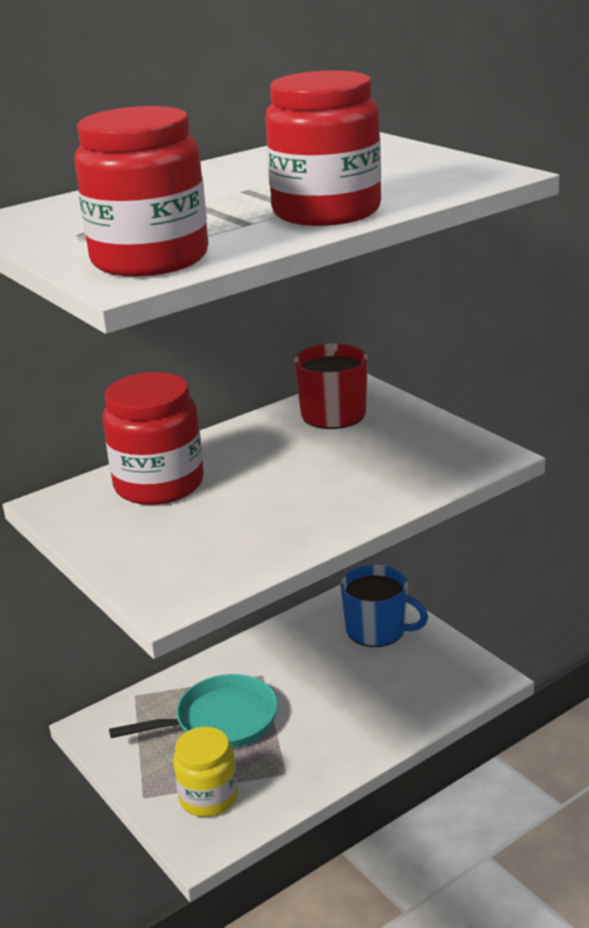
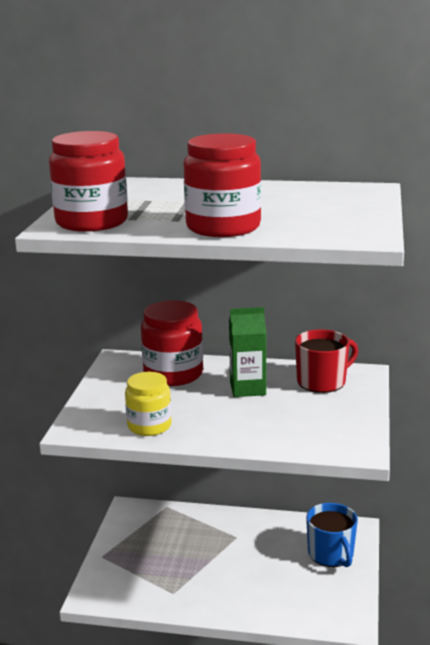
camera: 45 degrees right, 5 degrees down
turquoise pan [109,674,278,748] -> none
yellow jar [173,727,238,817] -> yellow jar moved to [125,372,172,436]
none -> green carton [229,307,266,397]

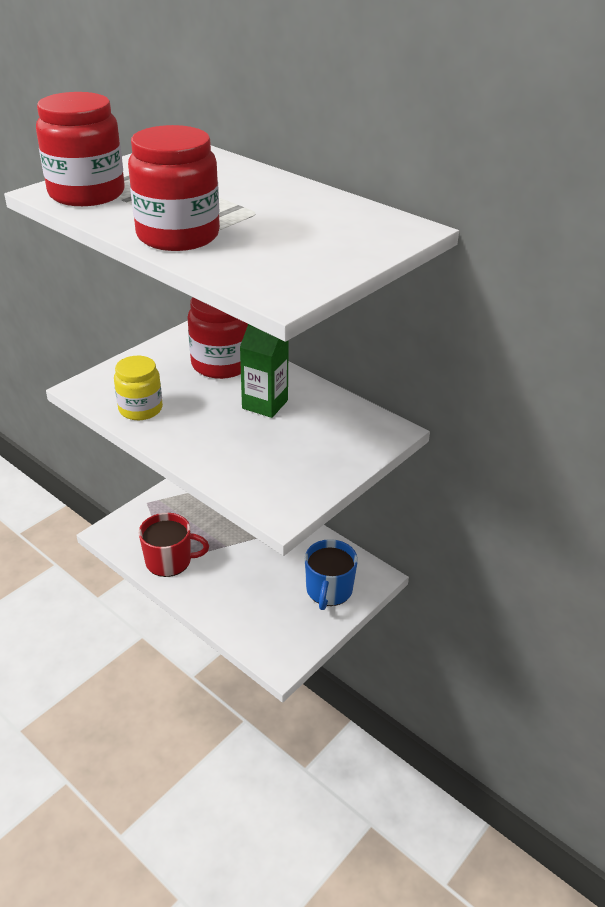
camera: 30 degrees right, 15 degrees up
red mug [295,330,358,393] -> red mug moved to [139,513,209,577]

